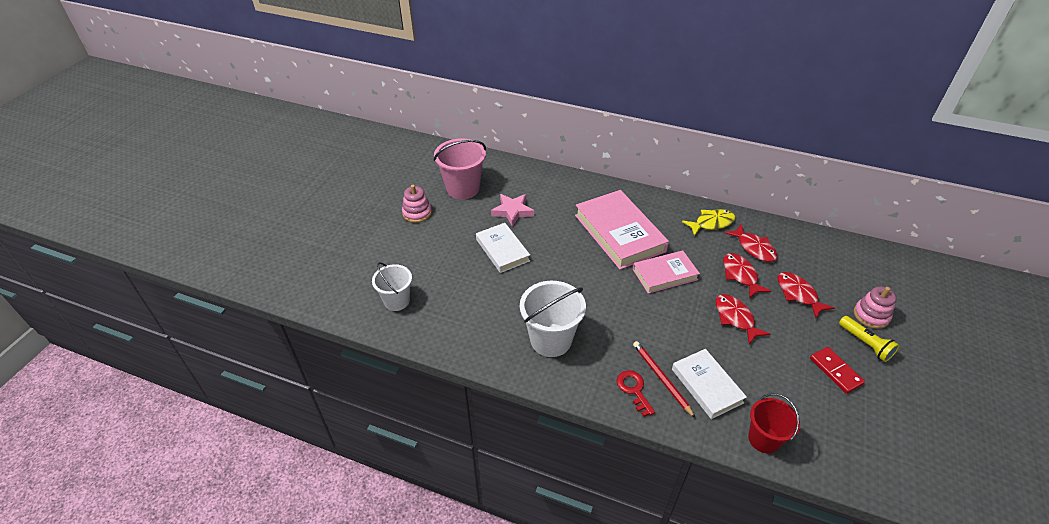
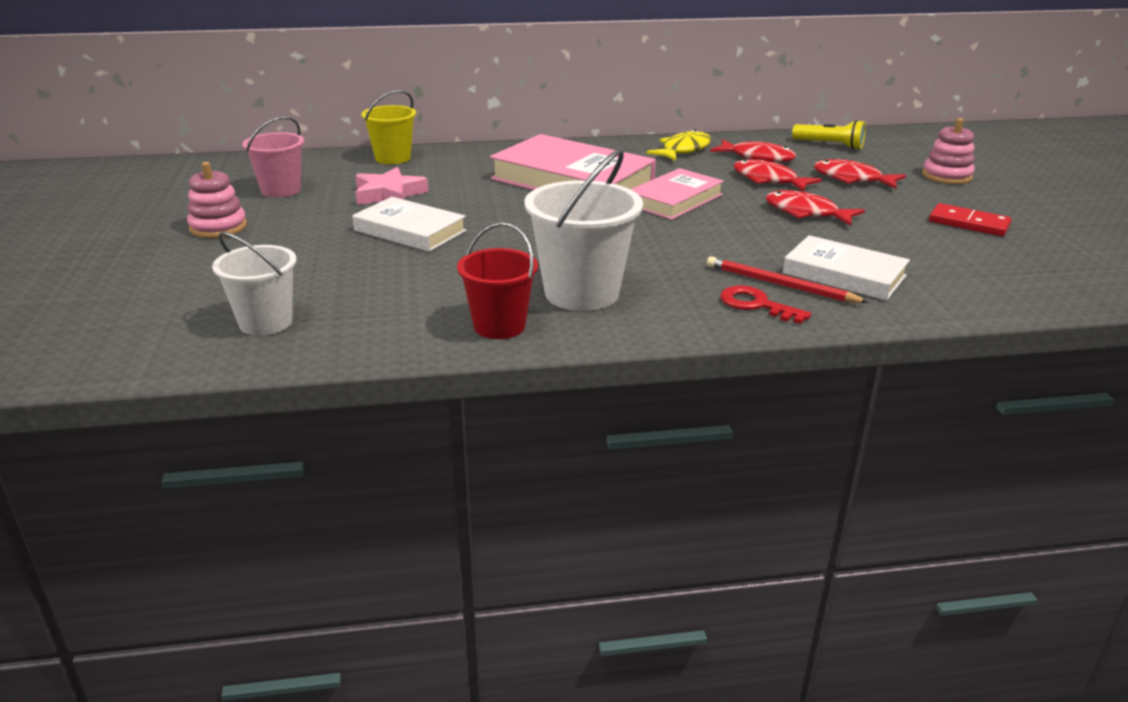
camera: 30 degrees left, 15 degrees down
pink bucket [434,139,486,200] -> pink bucket [242,116,304,198], size x0.65
red bucket [748,393,800,454] -> red bucket moved to [457,222,538,339]
yellow flashlight [839,316,900,362] -> yellow flashlight moved to [792,120,866,150]
none -> yellow bucket [361,90,416,164]

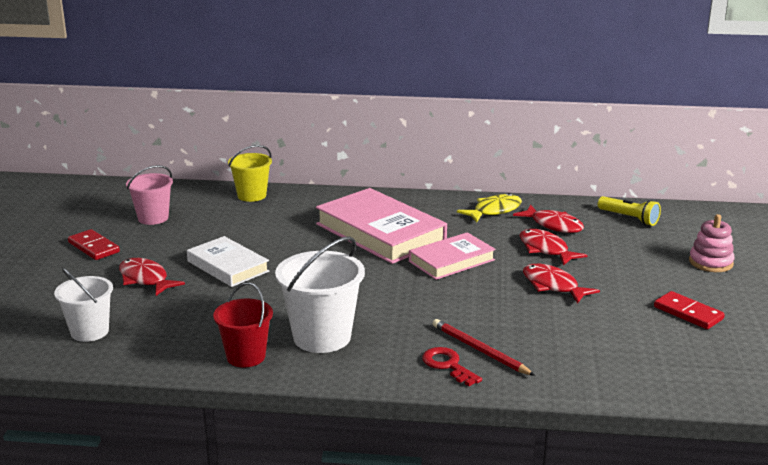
camera: 15 degrees right, 5 degrees down
pink stacking toy [187,162,247,238] -> red domino [68,229,120,260]
pink star [355,167,429,205] -> none
white book [783,235,910,301] -> none
red fish [814,159,906,189] -> red fish moved to [119,258,185,296]

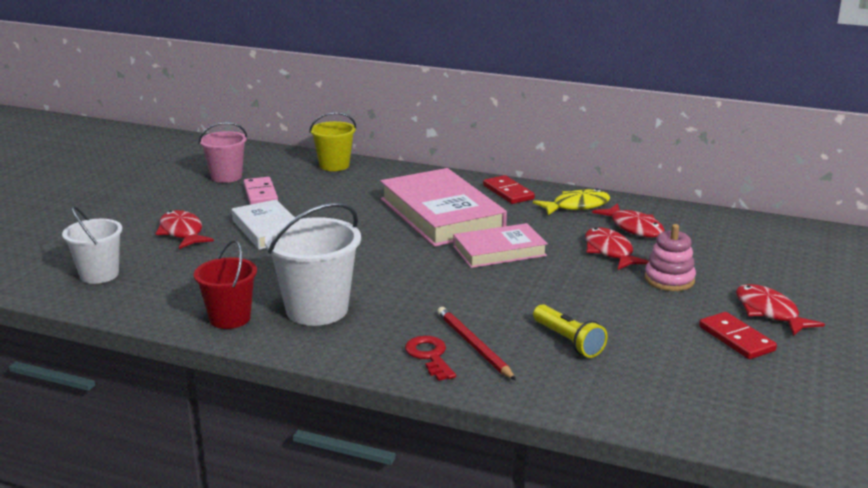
camera: 15 degrees right, 0 degrees up
red domino [68,229,120,260] -> red domino moved to [483,175,535,204]
red fish [523,264,600,304] -> red fish moved to [736,284,825,336]
yellow flashlight [598,196,661,226] -> yellow flashlight moved to [533,304,608,358]
pink stacking toy [689,214,735,272] -> pink stacking toy moved to [645,224,696,291]
none -> pink domino [243,177,278,205]

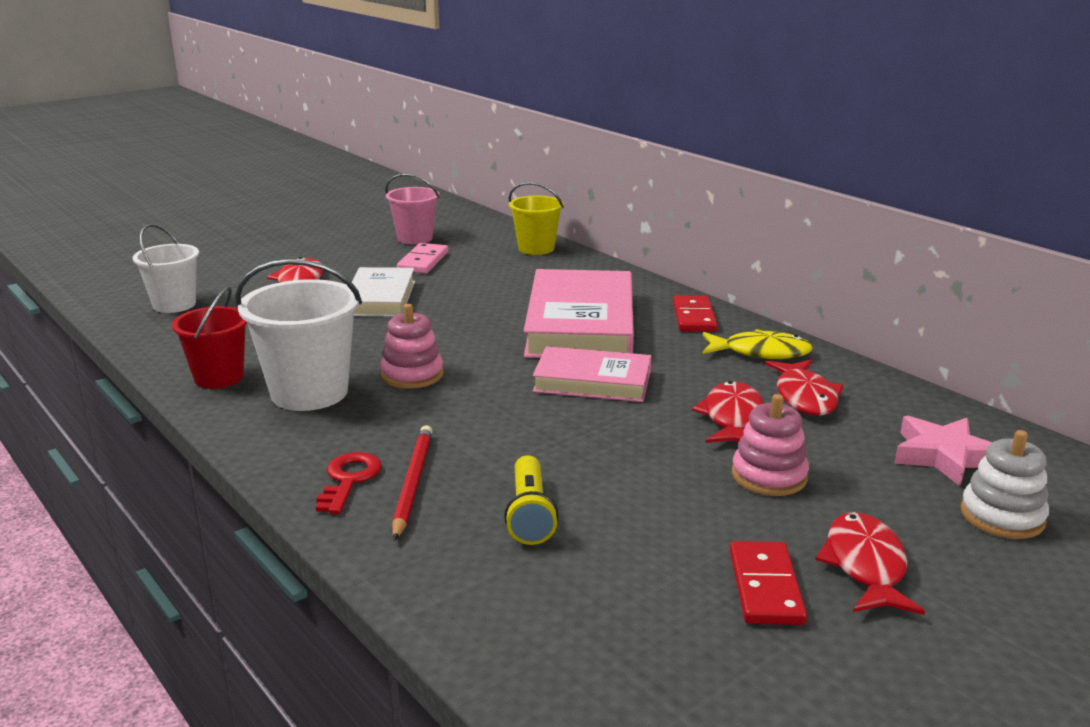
camera: 30 degrees right, 0 degrees up
none -> pink stacking toy [380,304,444,389]
none -> pink star [894,416,993,486]
none -> white stacking toy [961,430,1049,539]

